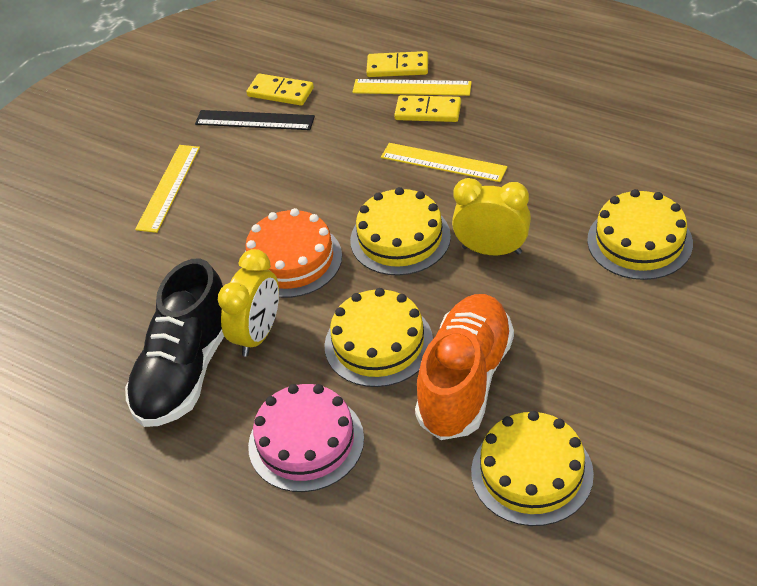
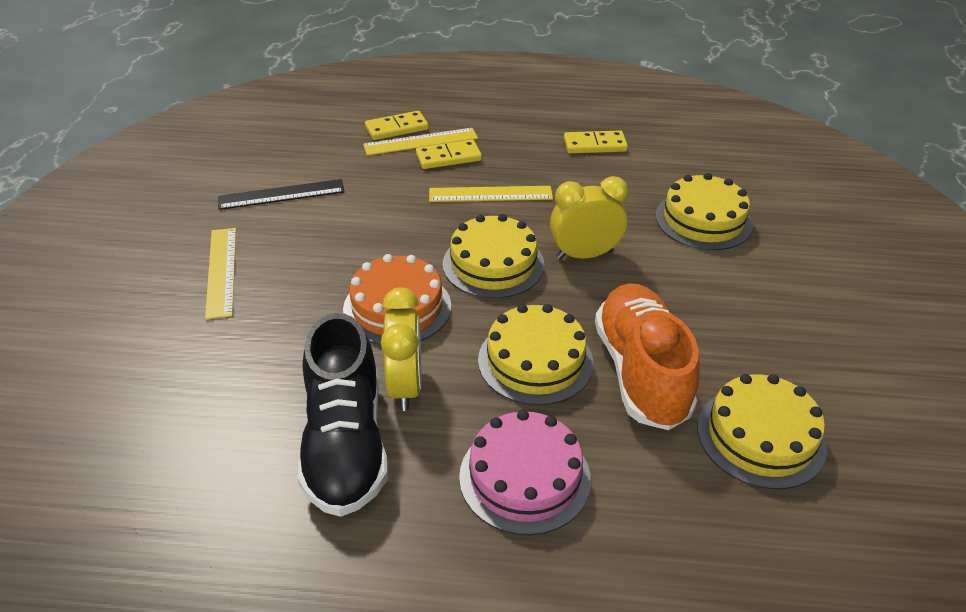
camera: 30 degrees left, 5 degrees down
yellow domino [247,73,314,106] -> yellow domino moved to [564,130,628,154]

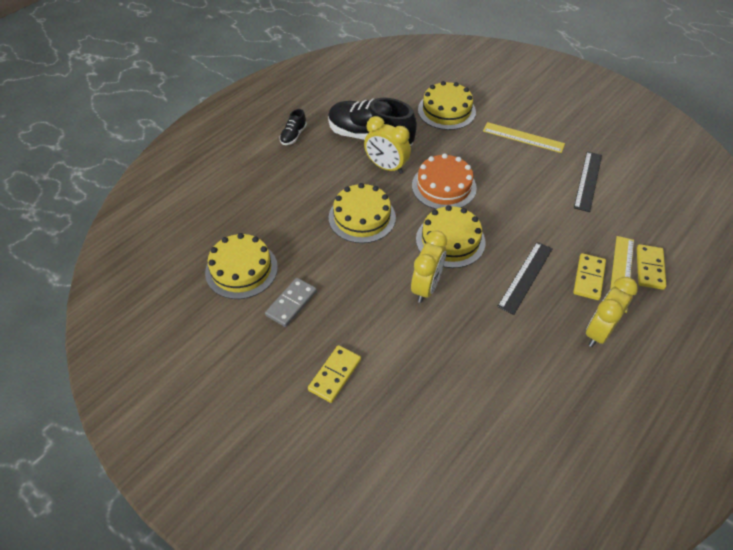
camera: 125 degrees right, 10 degrees up
yellow ruler [429,186,553,202] -> black ruler [497,242,552,315]
pink cake [459,410,591,535] -> none
yellow domino [564,130,628,154] -> yellow domino moved to [308,345,361,403]
orange shoe [595,283,700,430] -> none
yellow cake [656,173,753,250] -> yellow cake moved to [418,81,476,130]
none -> grey domino [265,278,317,327]
none -> black shoe [280,109,307,145]
none -> yellow clock [586,277,638,347]

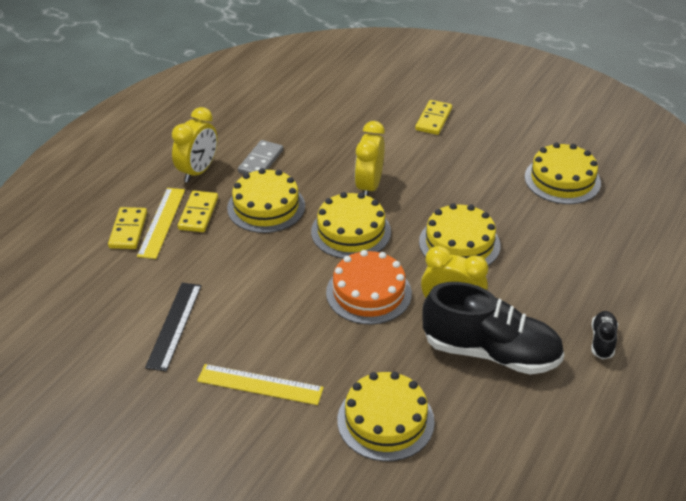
camera: 170 degrees right, 10 degrees down
grey domino [265,278,317,327] -> grey domino moved to [238,140,283,174]
black ruler [497,242,552,315] -> yellow cake [227,168,305,233]

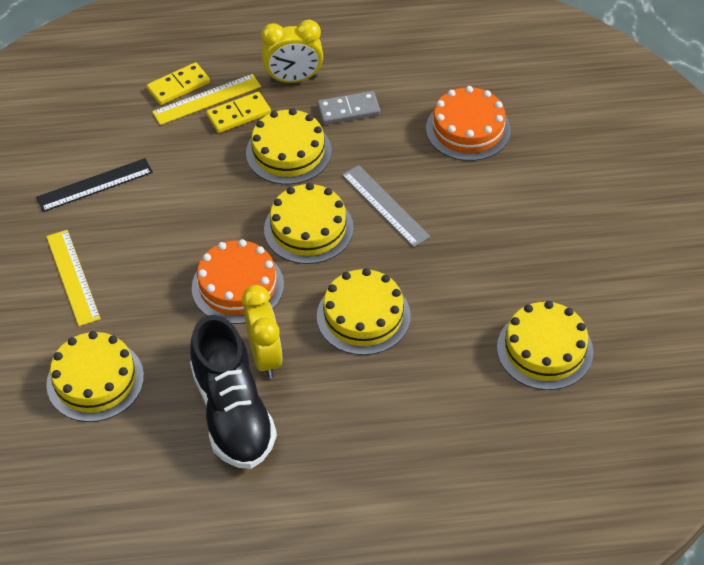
camera: 55 degrees right, 10 degrees up
yellow clock [355,121,385,196] -> grey ruler [342,165,430,247]
yellow domino [415,100,452,135] -> none
black shoe [591,311,618,359] -> none
none -> orange cake [426,86,511,161]

